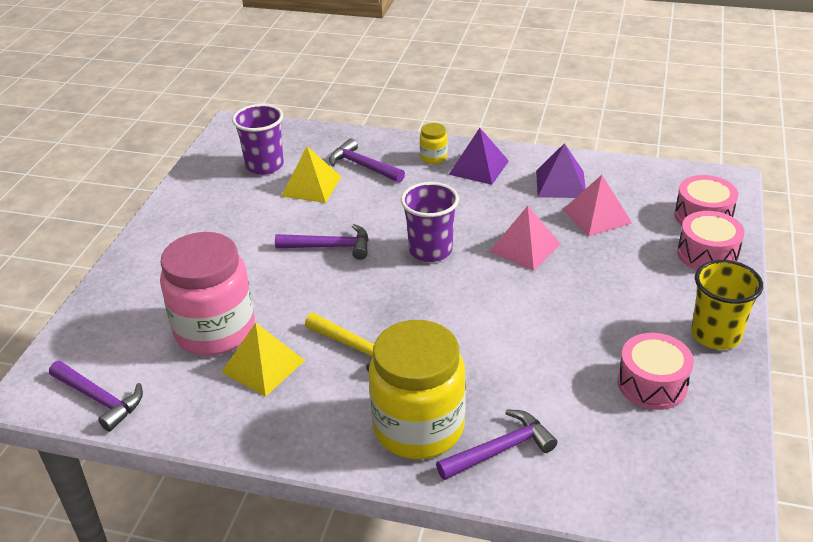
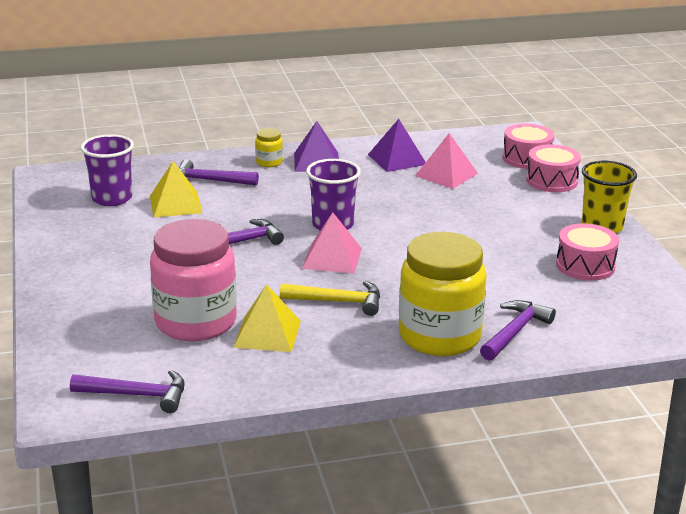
camera: 30 degrees left, 10 degrees down
pink pyramid [489,206,561,271] -> pink pyramid moved to [302,212,362,274]

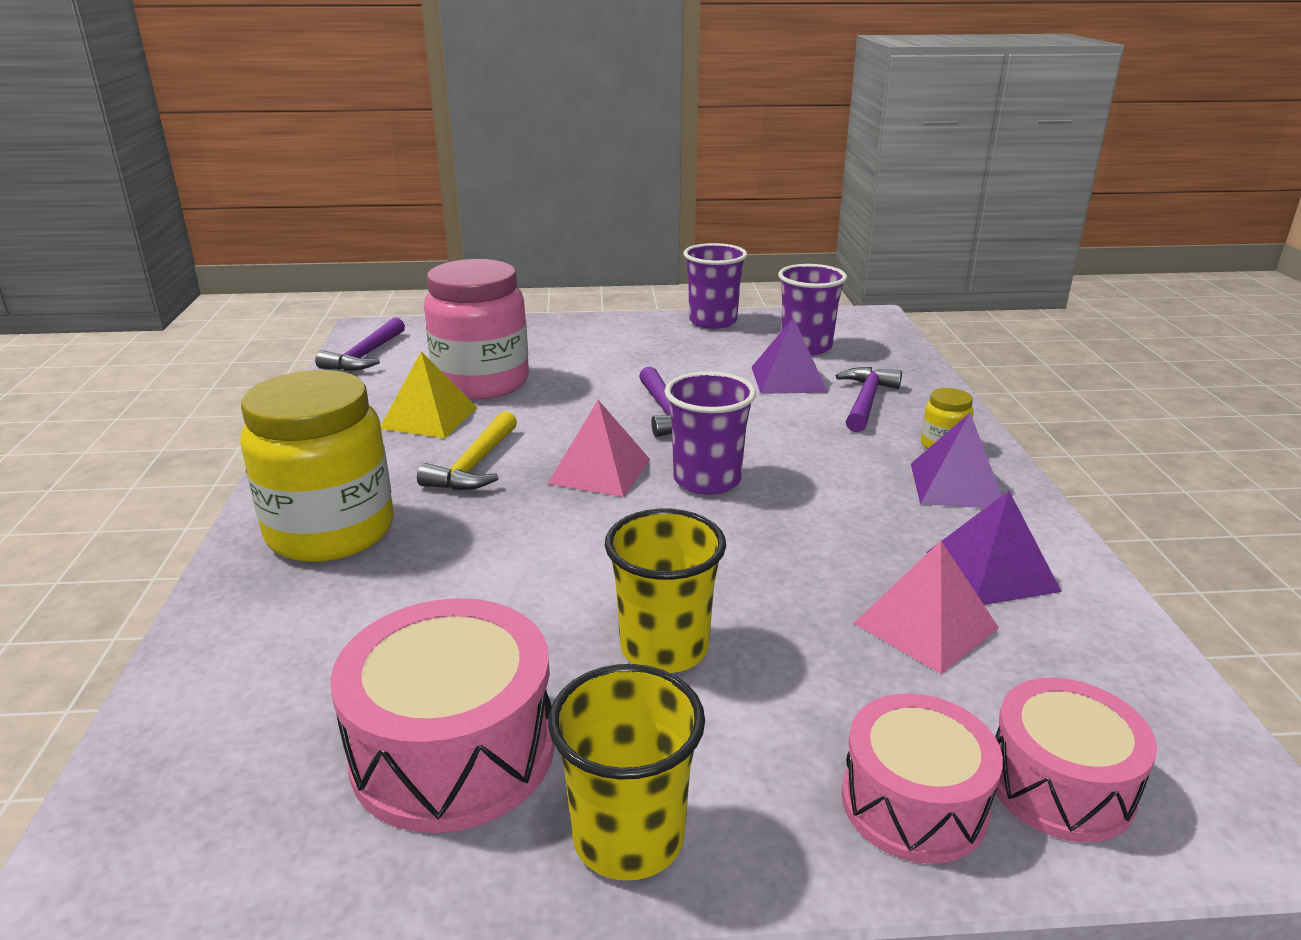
camera: 100 degrees right, 0 degrees up
yellow pyramid [150,161,202,218] -> purple pyramid [752,317,828,394]
purple hammer [480,300,556,361] -> none
pink drum [556,223,619,281] -> pink drum [330,598,555,833], size x1.51
none -> yellow cup [605,509,726,673]
none -> purple cup [683,243,747,329]

